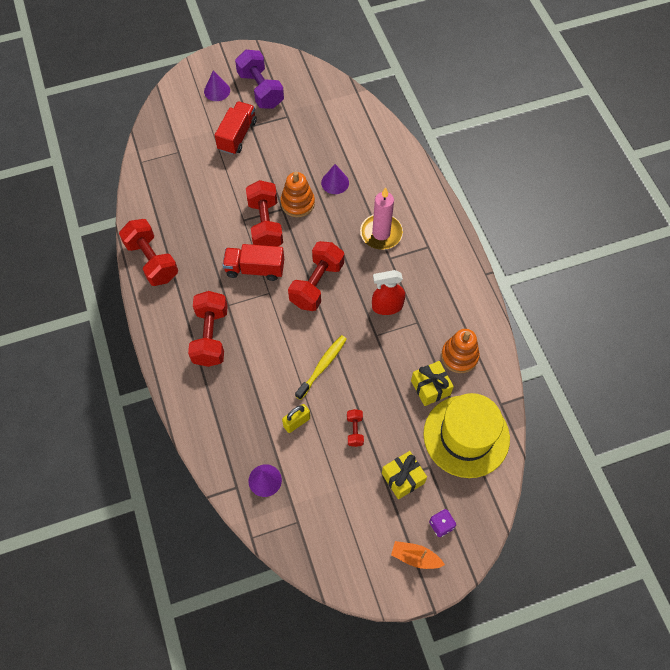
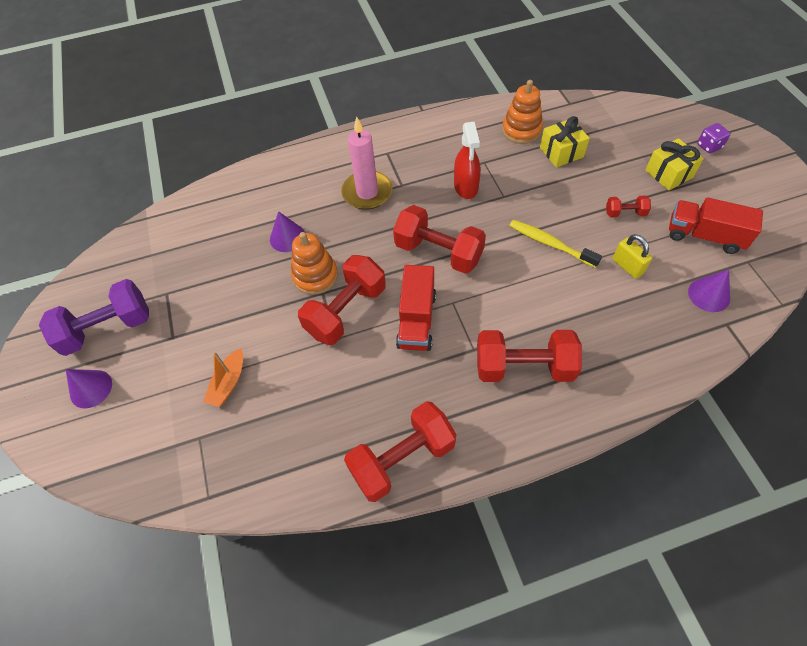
camera: 85 degrees left, 5 degrees down
red truck [215,101,257,155] -> red truck moved to [669,197,763,254]
red dumbbell [246,180,283,246] -> red dumbbell turned 45 degrees counterclockwise [298,255,386,345]
orange boat [391,541,445,569] -> orange boat moved to [203,348,243,407]
yellow hat [423,393,510,478] -> none

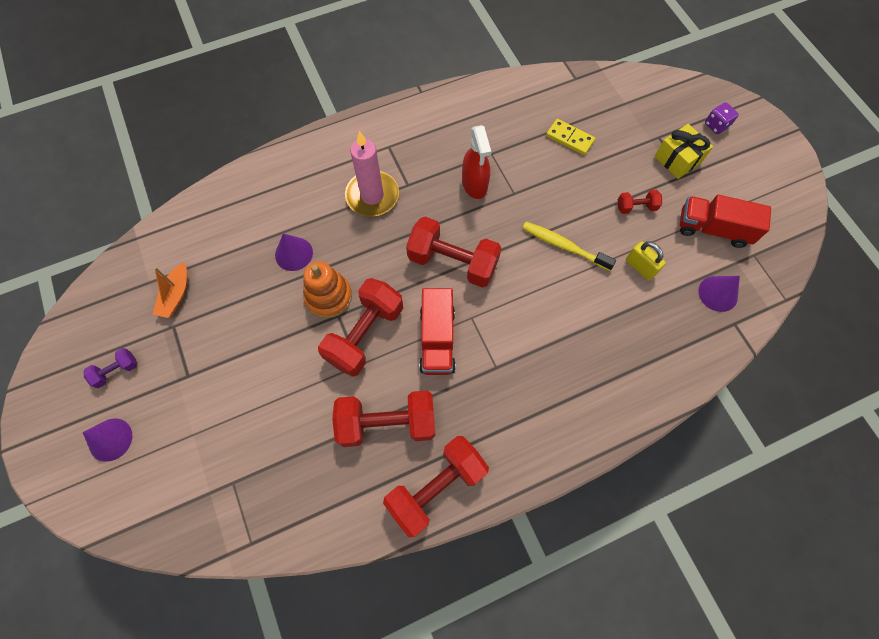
camera: 10 degrees left, 10 degrees up
purple dumbbell [39,279,149,356] -> purple dumbbell [84,348,137,388], size x0.47
orange boat [203,348,243,407] -> orange boat moved to [152,262,187,318]
red dumbbell [477,330,582,382] -> red dumbbell moved to [332,391,435,447]
orange stacking toy [502,80,543,144] -> none
yellow gift [540,116,590,167] -> yellow domino [546,119,595,155]

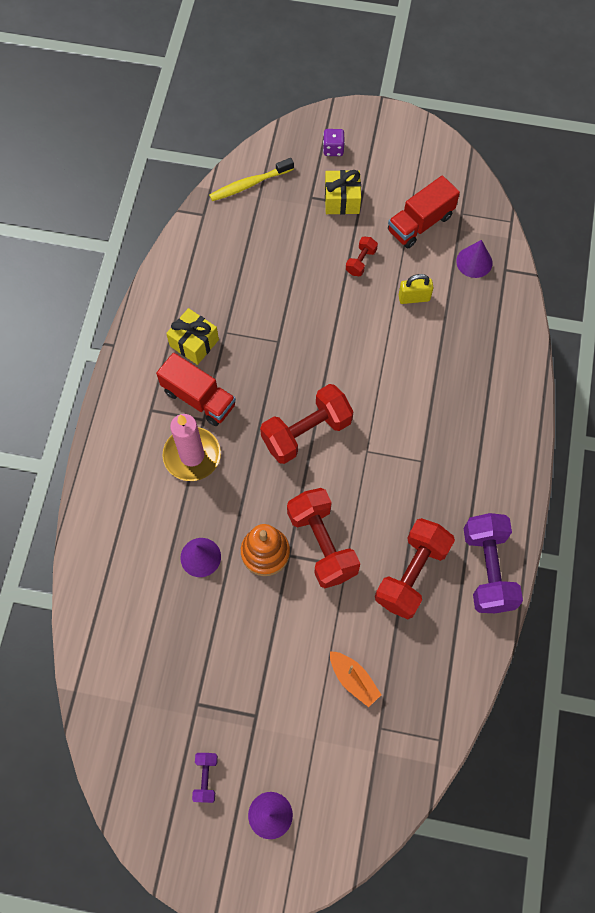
camera: 55 degrees left, 0 degrees up
orange boat [152,262,187,318] -> orange boat moved to [330,651,382,707]
red dumbbell [383,436,489,537] -> purple dumbbell [464,513,523,613]
red truck [419,288,456,375] -> red truck moved to [156,353,236,426]
red spray bottle [462,125,491,199] -> none
yellow toothbrush [523,222,616,271] -> yellow toothbrush moved to [209,158,294,201]
yellow domino [546,119,595,155] -> none
none -> yellow gift [166,308,219,365]

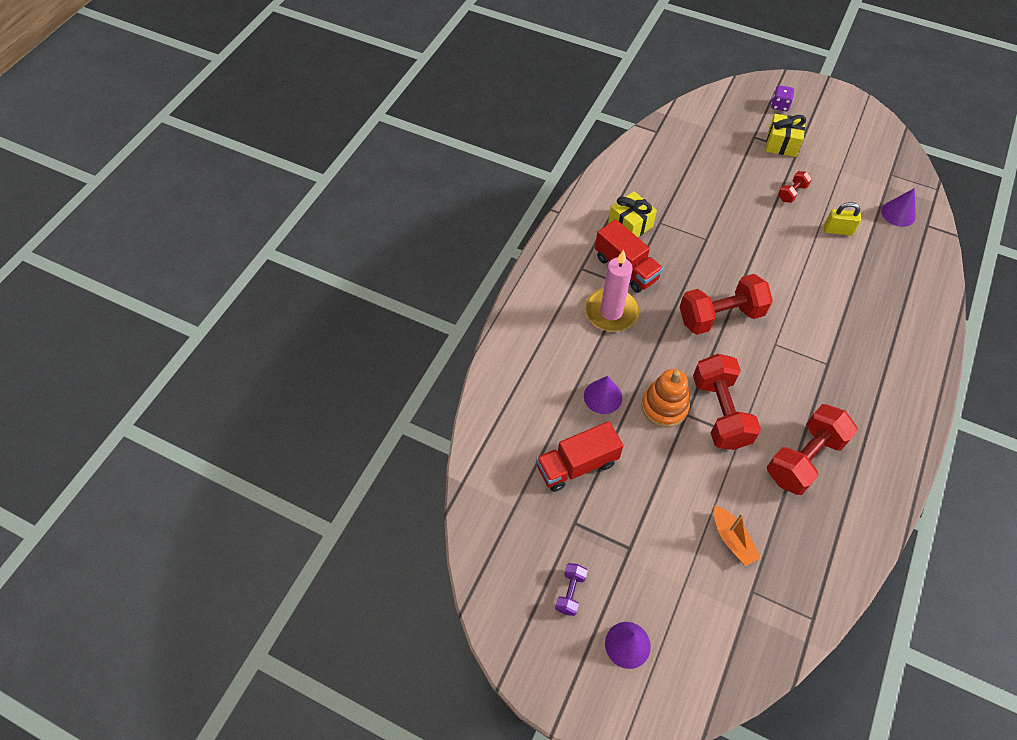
camera: 15 degrees right, 10 degrees down
yellow toothbrush [209,158,294,201] -> none
red truck [388,176,460,248] -> red truck moved to [536,421,624,492]
purple dumbbell [464,513,523,613] -> none

